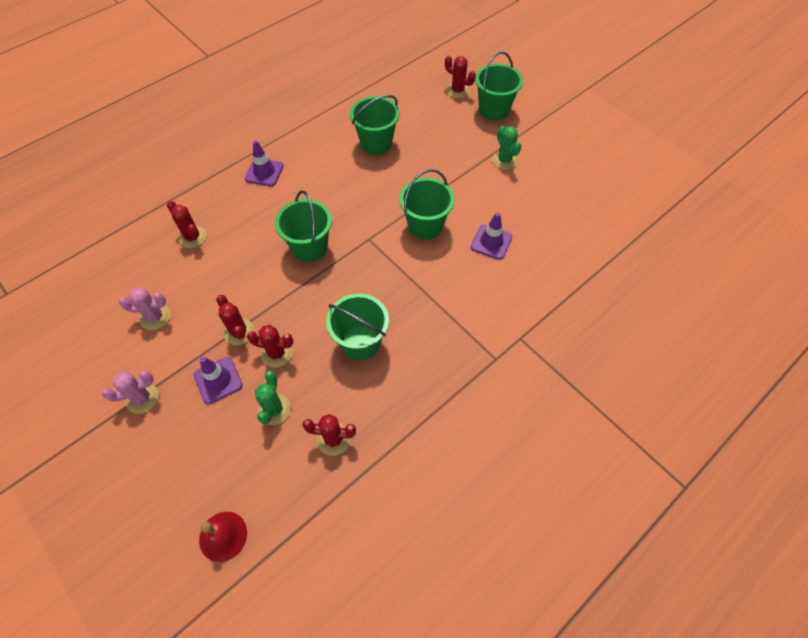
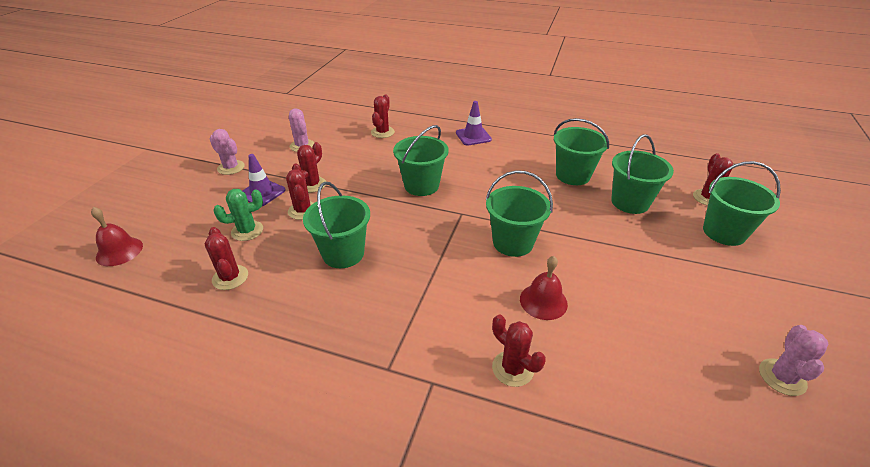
camera: 60 degrees right, 20 degrees down
purple traffic cone [471,212,512,260] -> red bell [520,256,568,320]
green cactus [492,126,521,169] -> none
none -> red cactus [492,315,546,387]
none -> green bucket [611,134,674,214]
none -> pink cactus [759,325,828,396]

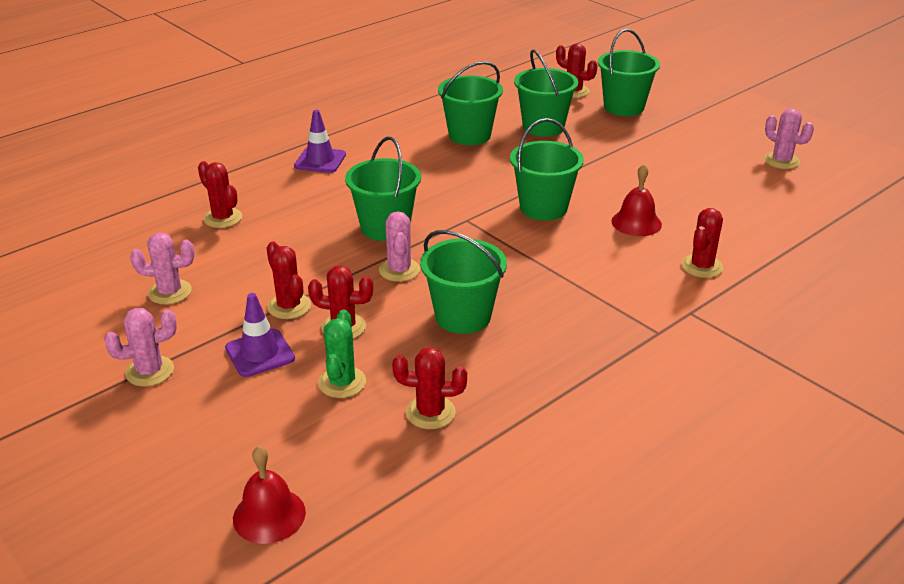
camera: 60 degrees left, 5 degrees down
red cactus [492,315,546,387] -> red cactus turned 45 degrees counterclockwise [681,208,723,278]
none -> pink cactus [379,211,420,282]

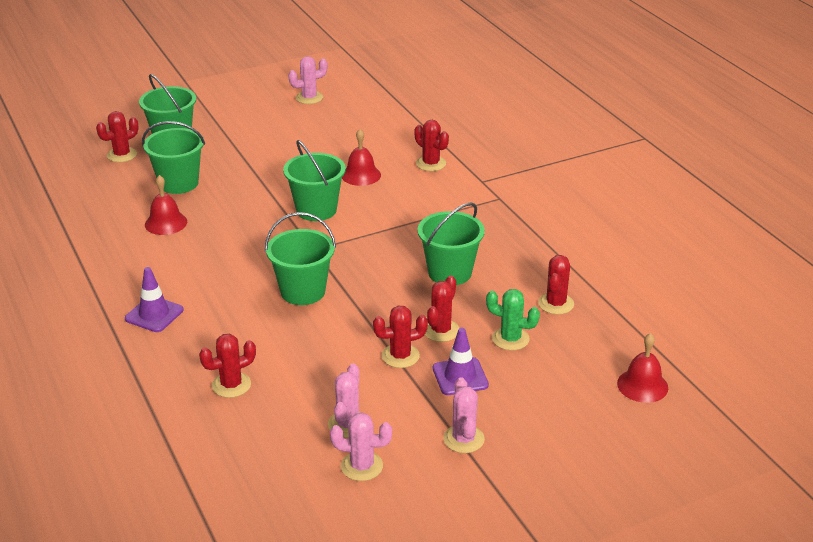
camera: 75 degrees left, 0 degrees up
pink cactus [379,211,420,282] -> pink cactus moved to [330,412,392,481]
green bucket [438,61,503,145] -> red bell [145,175,187,235]

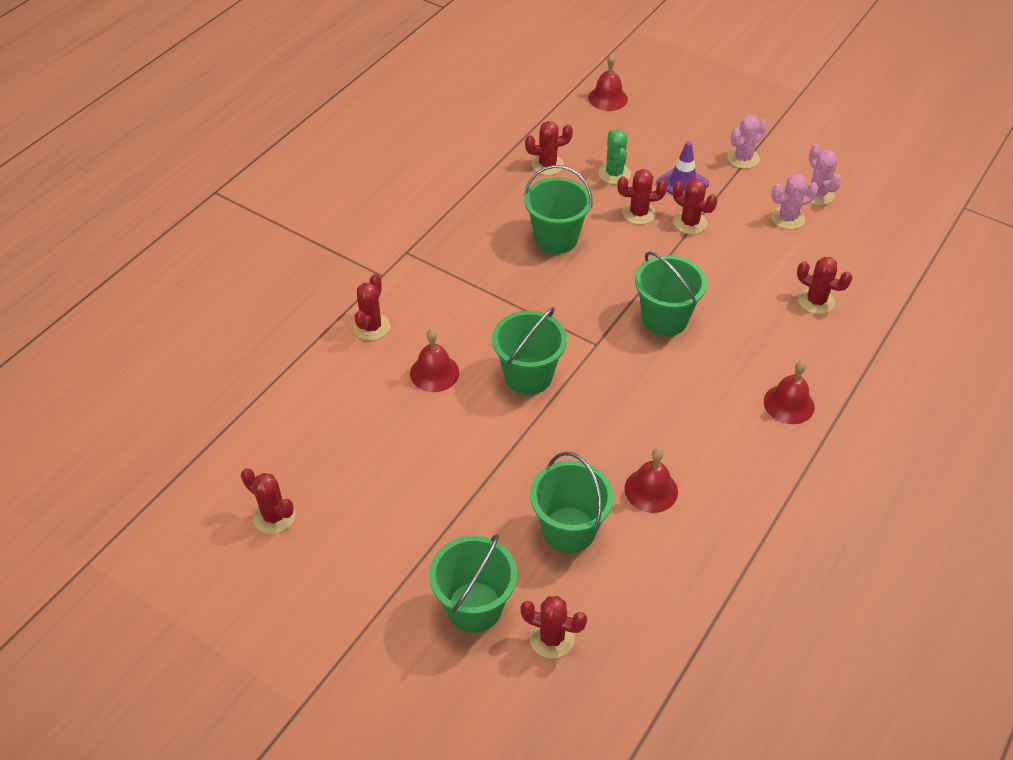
camera: 120 degrees left, 15 degrees up
purple traffic cone [125,267,184,332] -> red bell [764,361,815,424]
pink cactus [288,56,328,104] -> red cactus [241,468,295,534]

